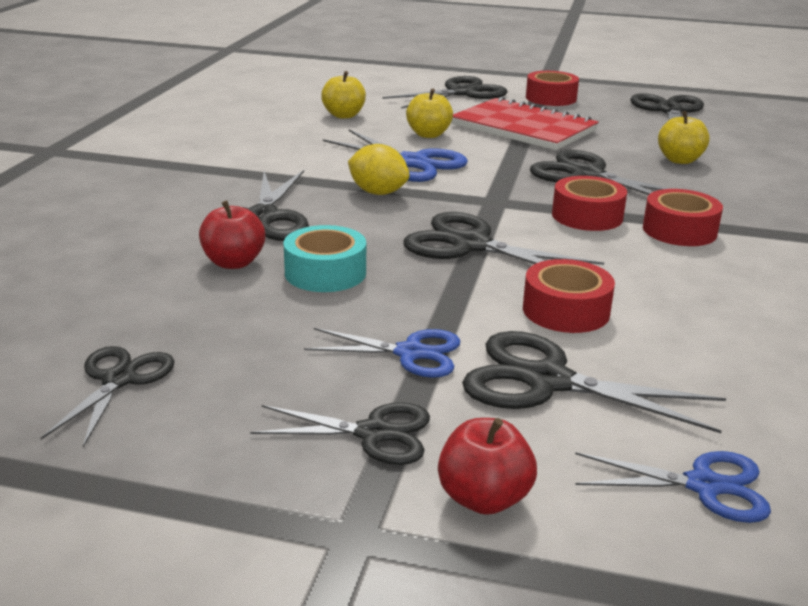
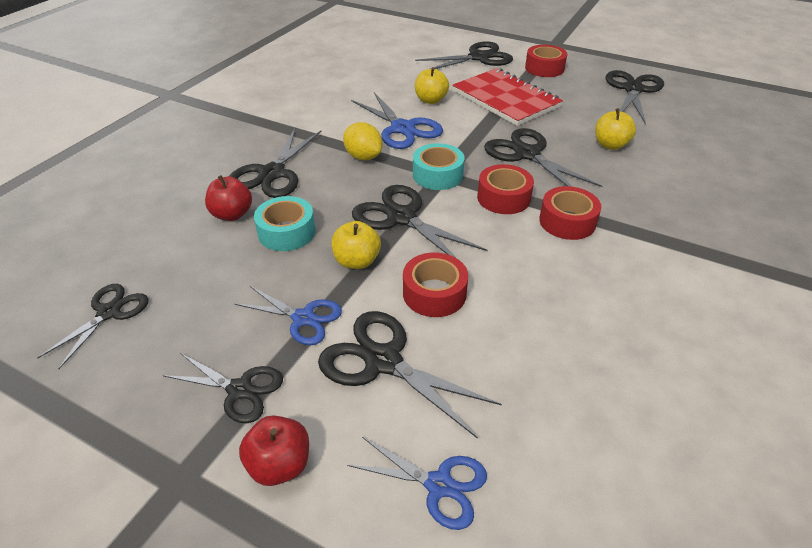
camera: 15 degrees right, 15 degrees up
yellow apple [321,71,366,118] -> yellow apple moved to [331,221,381,269]
none -> turquoise tape [413,143,465,190]

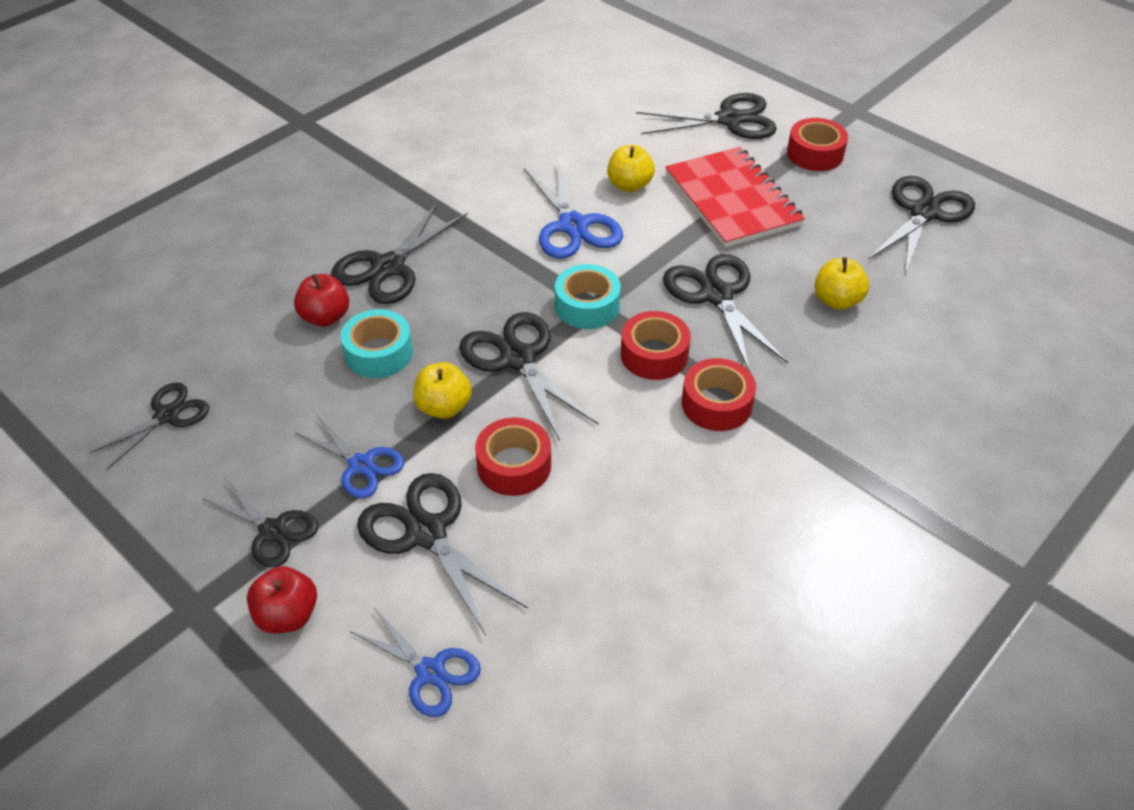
camera: 15 degrees right, 5 degrees up
yellow lemon [343,122,383,160] -> none

